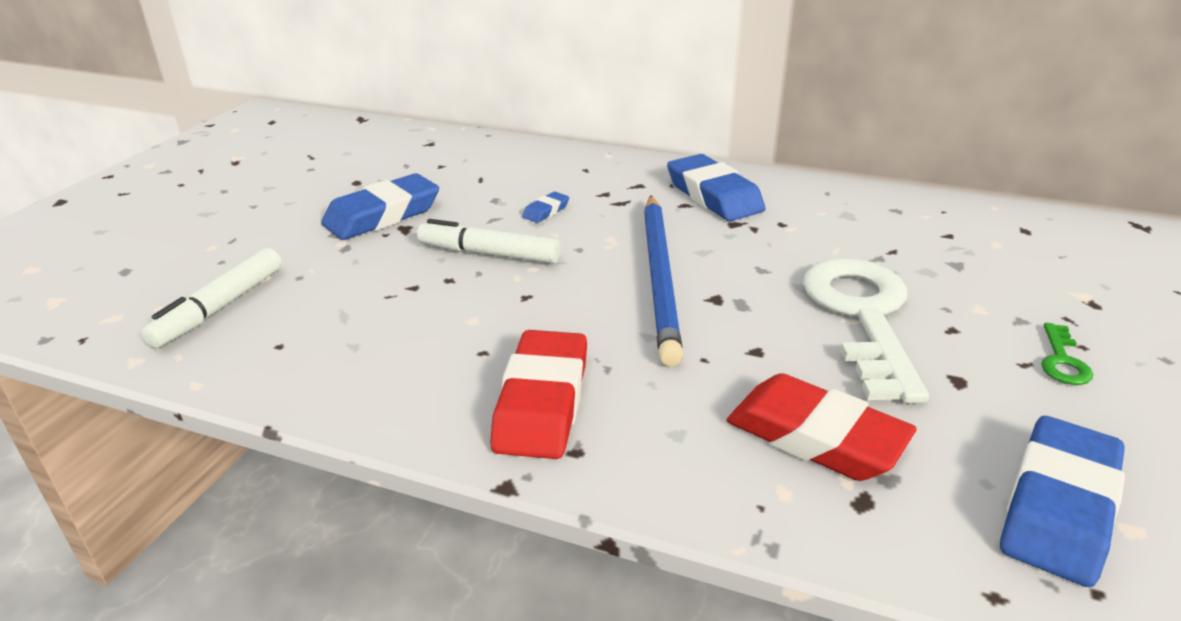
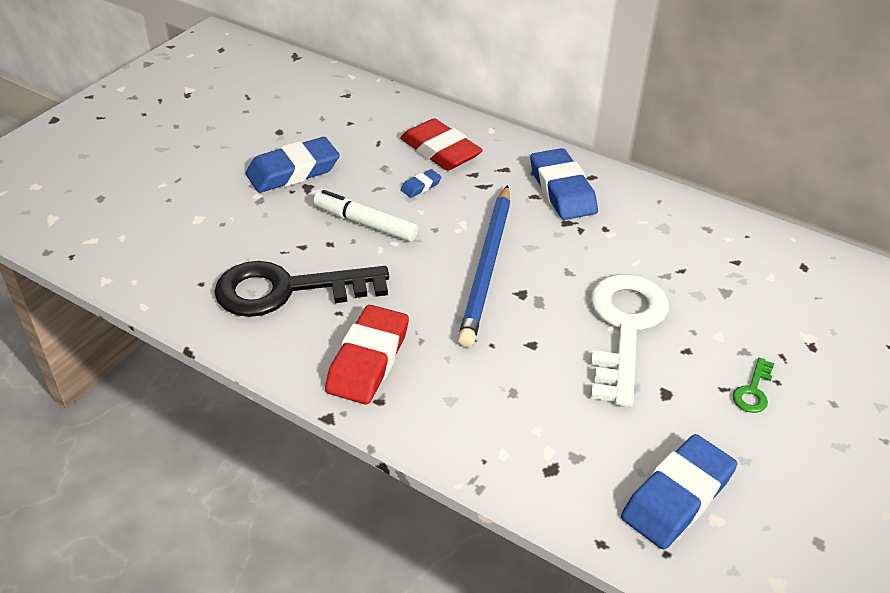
camera: 10 degrees right, 10 degrees up
white marker [141,248,282,348] -> none
red eraser [726,373,917,481] -> red eraser moved to [400,118,483,171]
none -> black key [214,261,389,317]

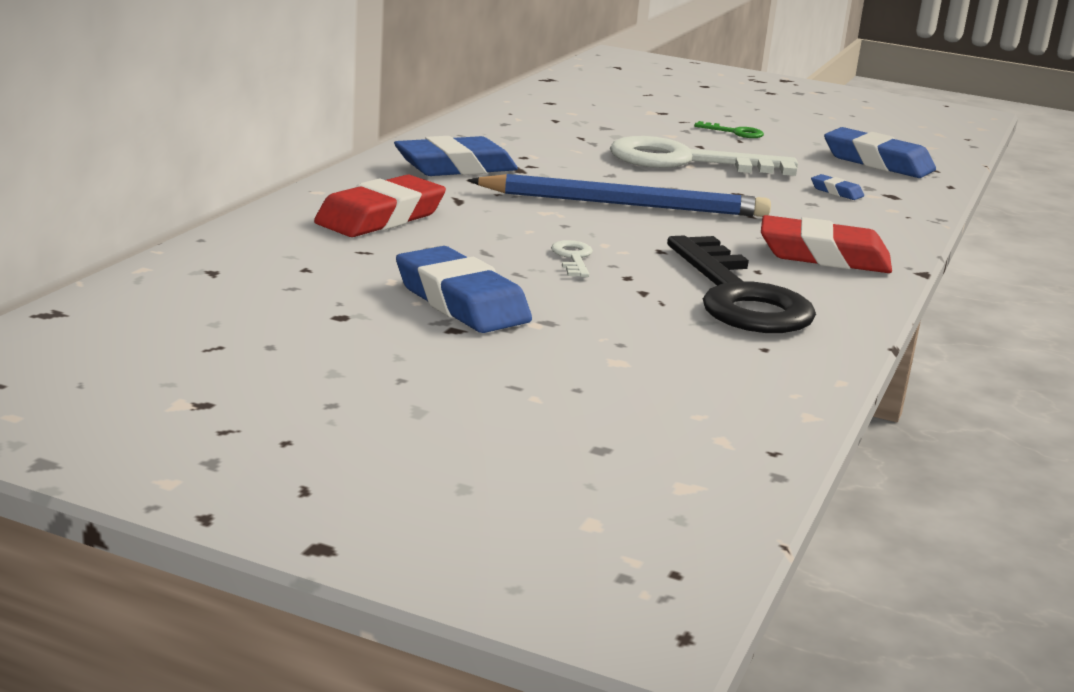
camera: 100 degrees left, 20 degrees down
white marker [313,190,418,242] -> white key [551,240,593,277]
blue eraser [401,169,441,198] -> blue eraser moved to [811,174,864,200]

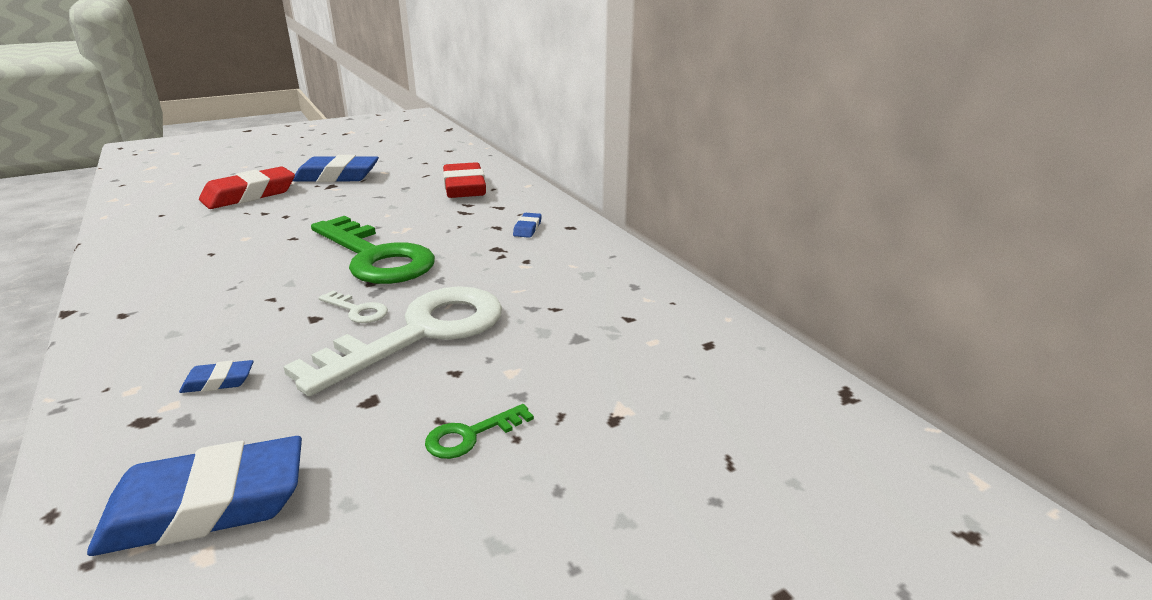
camera: 130 degrees right, 5 degrees up
blue eraser [394,136,518,176] -> blue eraser [513,213,542,238], size x0.45
blue pencil [468,174,771,217] -> green key [311,216,435,284]
white key [551,240,593,277] -> white key moved to [318,291,388,323]
black key [667,235,816,333] -> none
red eraser [761,215,892,273] -> red eraser moved to [199,166,295,209]

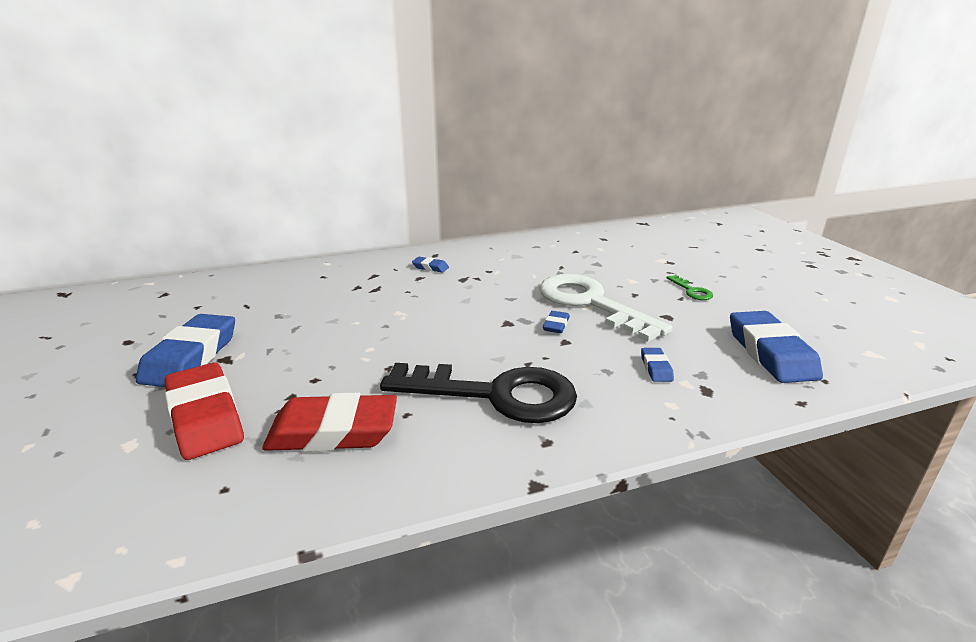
camera: 80 degrees left, 0 degrees up
green key [311,216,435,284] -> none
white key [318,291,388,323] -> blue eraser [543,311,570,333]
red eraser [443,162,486,198] -> red eraser moved to [262,393,397,452]
none -> black key [380,363,577,423]

